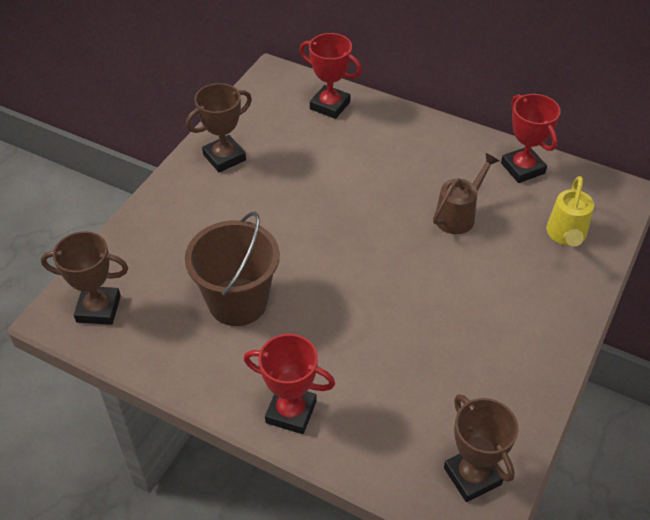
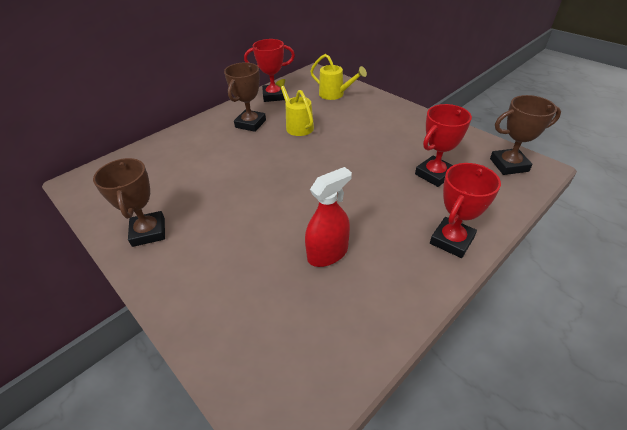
camera: 70 degrees left, 5 degrees down
brown trophy [41,231,128,325] -> brown trophy moved to [224,62,266,132]
brown bucket [185,212,280,326] -> red spray bottle [305,167,352,267]
red trophy [300,33,362,119] -> red trophy moved to [415,104,472,187]
brown watering can [433,153,499,234] -> yellow watering can [275,79,314,136]

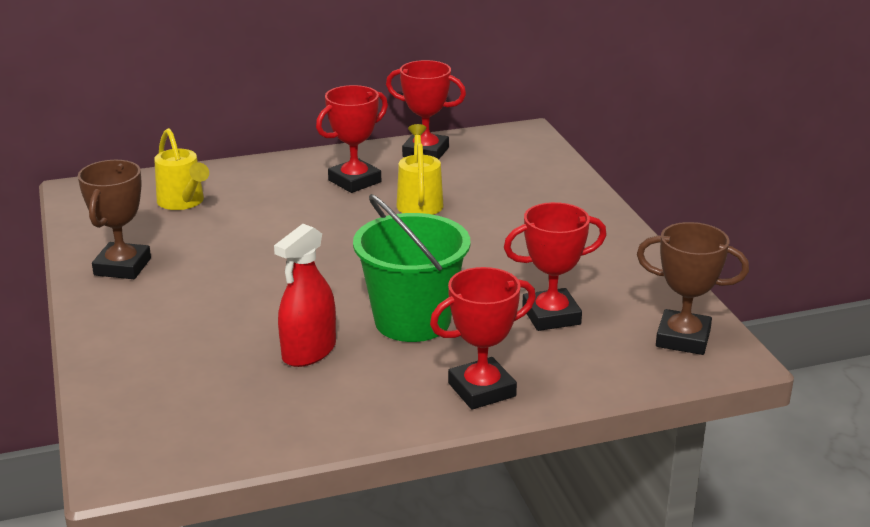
camera: 25 degrees right, 15 degrees down
brown trophy [224,62,266,132] -> red trophy [316,85,388,193]
red spray bottle [305,167,352,267] -> red spray bottle turned 135 degrees clockwise [274,224,336,367]
yellow watering can [310,54,367,100] -> yellow watering can moved to [154,128,209,210]
none -> green bucket [353,194,471,342]

